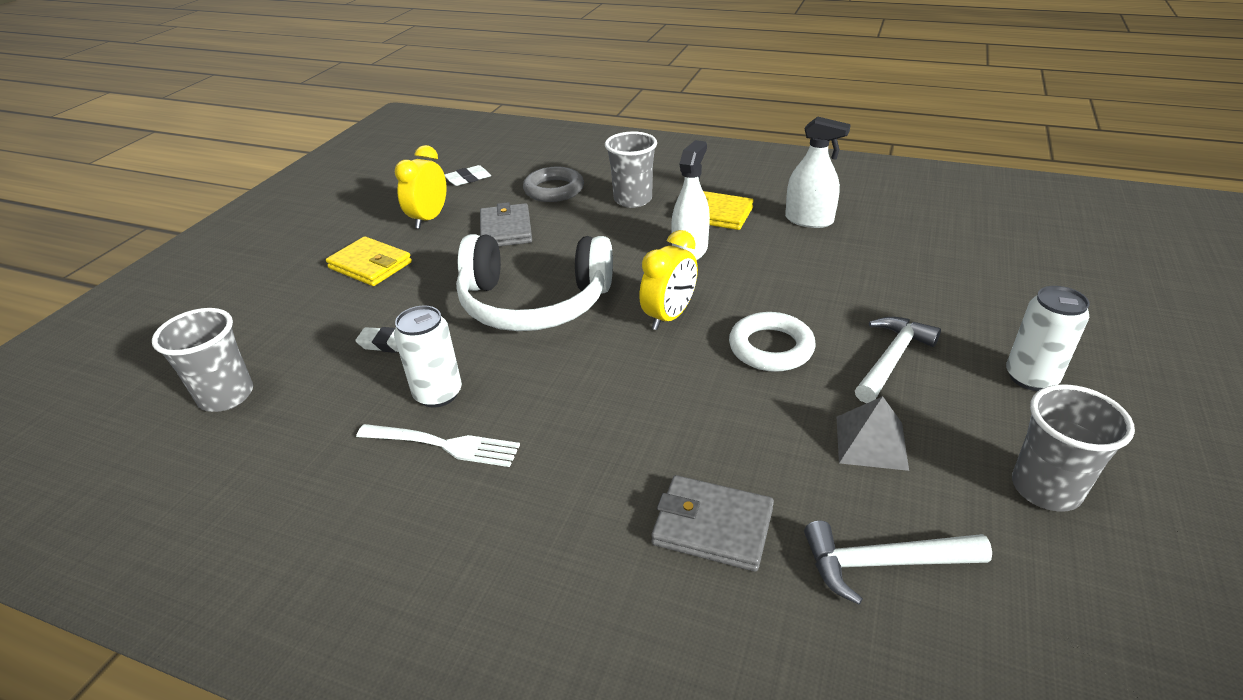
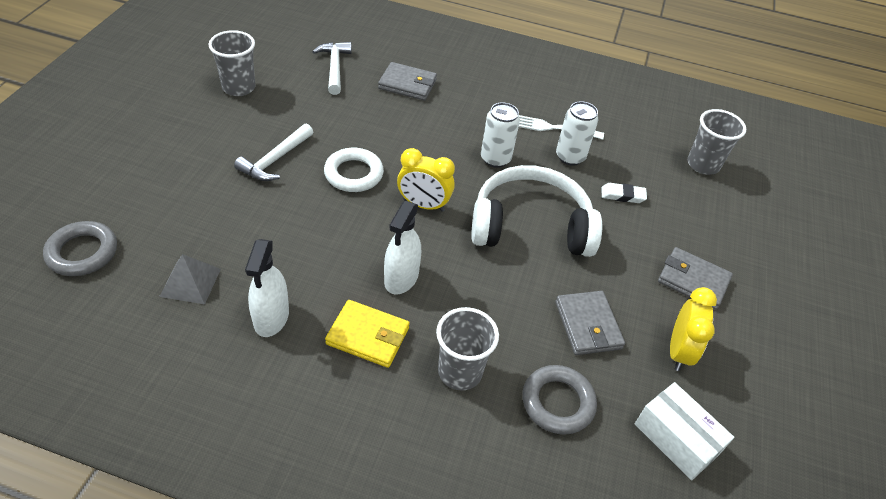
camera: 170 degrees right, 10 degrees up
yellow wallet [326,236,412,286] -> grey wallet [658,247,733,309]
white eraser [444,165,491,186] -> white box [635,382,734,480]
yellow clock [639,230,698,330] -> yellow clock turned 105 degrees counterclockwise [397,148,455,212]
white spray bottle [785,117,851,228] -> white spray bottle turned 105 degrees counterclockwise [245,239,289,337]
white hammer [804,521,992,605] -> white hammer turned 90 degrees counterclockwise [312,42,352,95]
grey pyramid [837,396,909,471] -> grey pyramid moved to [159,254,221,305]
white can [1006,286,1090,391] -> white can moved to [481,102,520,168]
none -> grey ring [43,221,117,276]

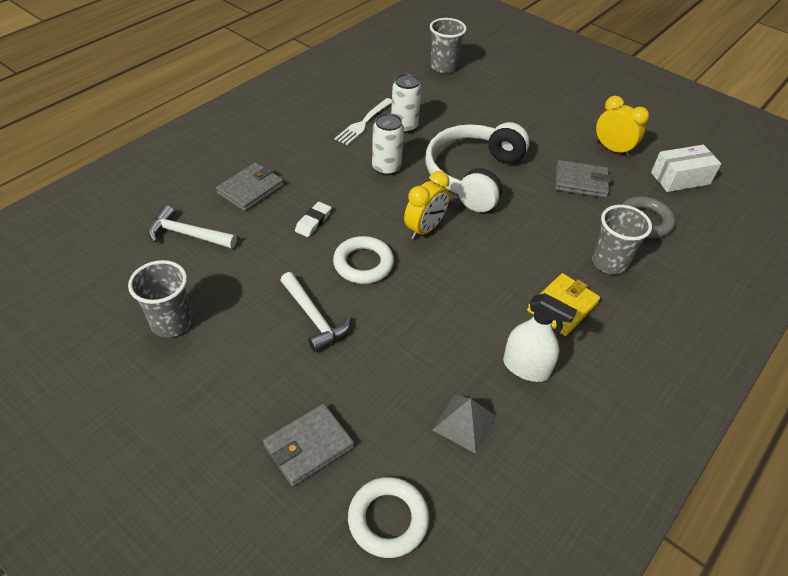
camera: 65 degrees left, 0 degrees up
grey ring [43,221,117,276] -> white ring [348,477,429,558]
white spray bottle [384,201,421,294] -> none
white eraser [601,183,647,203] -> white eraser moved to [295,202,331,237]
grey wallet [658,247,733,309] -> grey wallet moved to [263,403,354,487]

